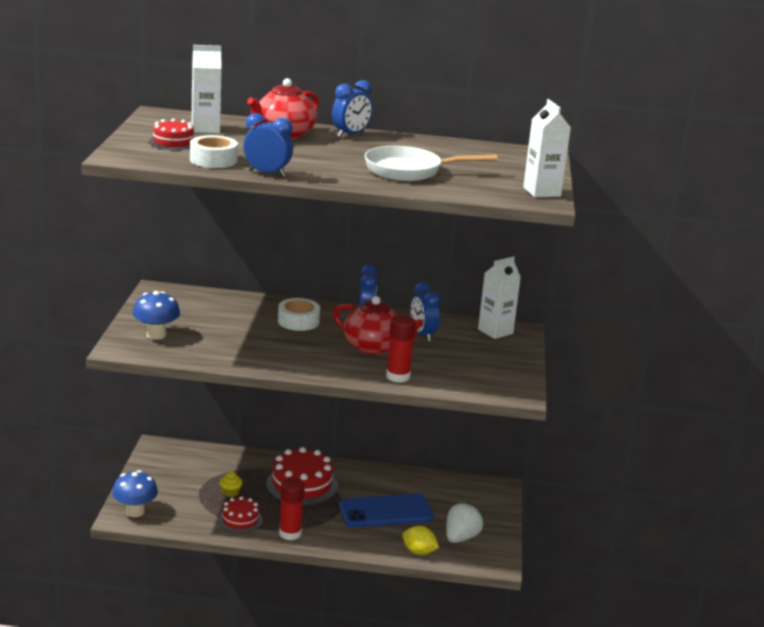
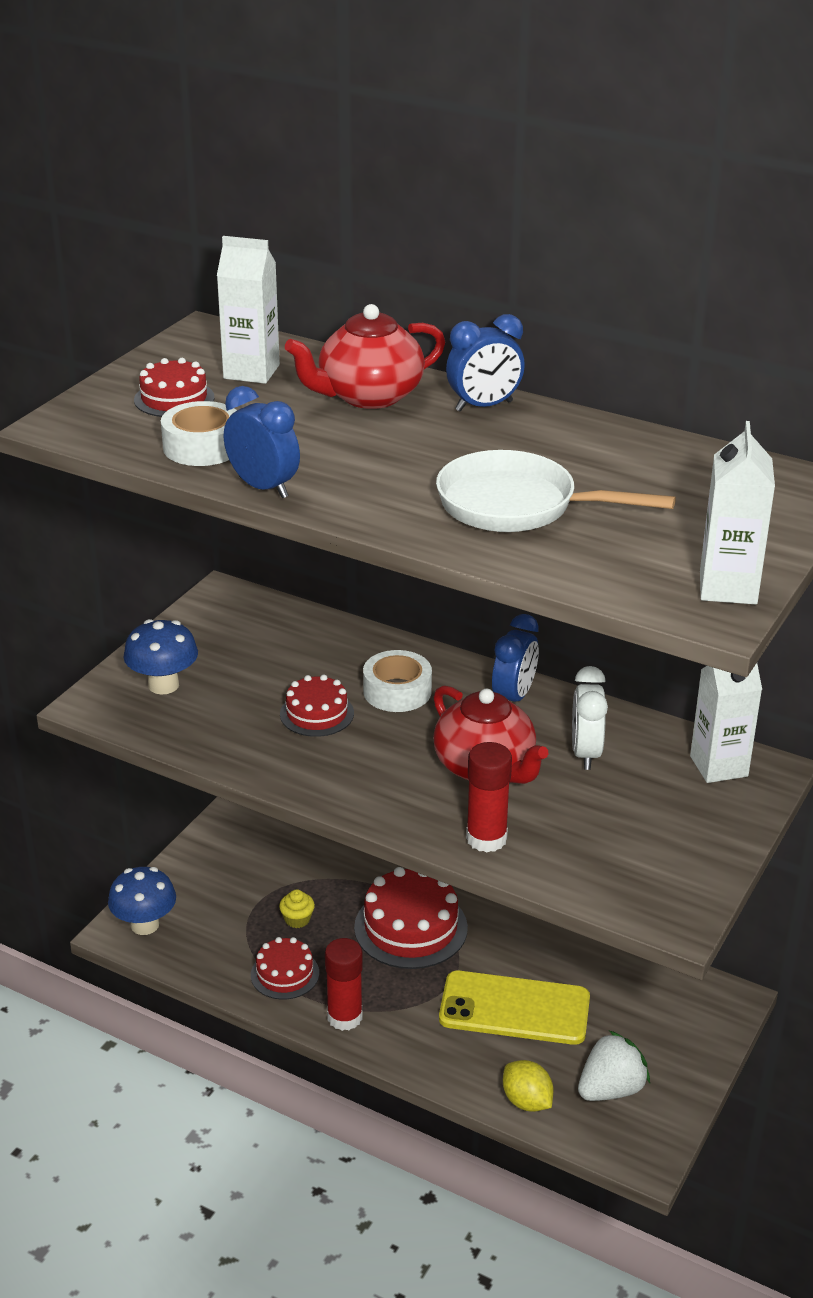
camera: 25 degrees right, 10 degrees up
blue phone [339,494,434,528] -> yellow phone [439,971,590,1045]
blue clock [411,282,441,342] -> white clock [572,666,608,770]
none -> red cake [280,674,354,737]

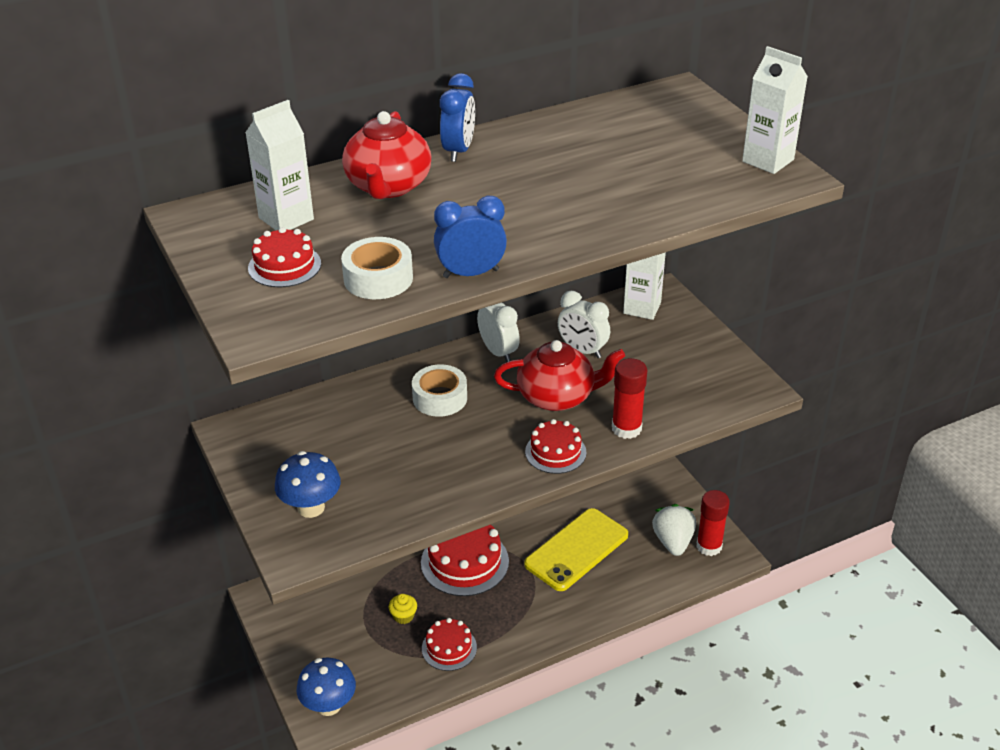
camera: 55 degrees left, 5 degrees up
red cake [280,674,354,737] -> red cake moved to [525,419,587,474]
red glue stick [325,938,363,1031] -> red glue stick moved to [696,490,730,556]
white pan [436,450,676,532] -> none
blue clock [492,614,539,702] -> white clock [477,303,520,362]
yellow lemon [503,1060,553,1112] -> none

